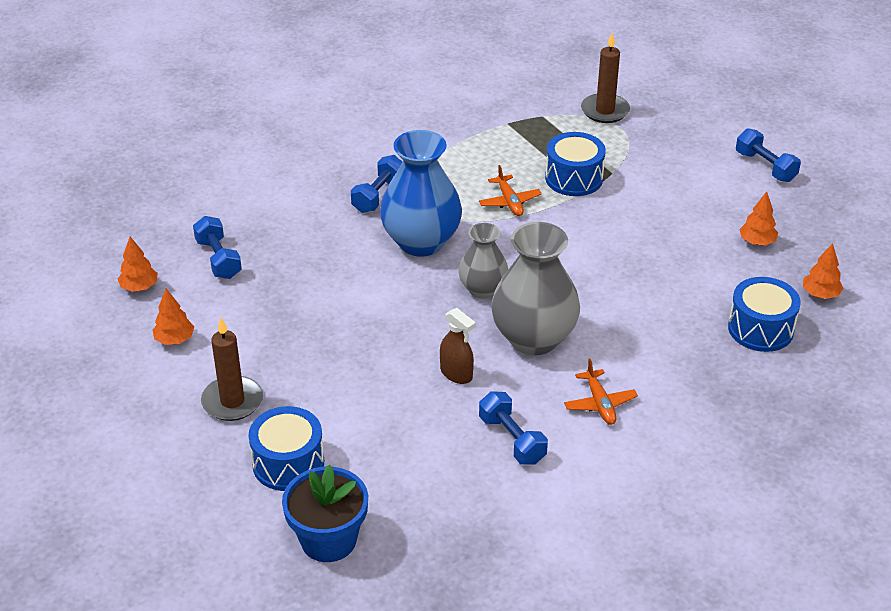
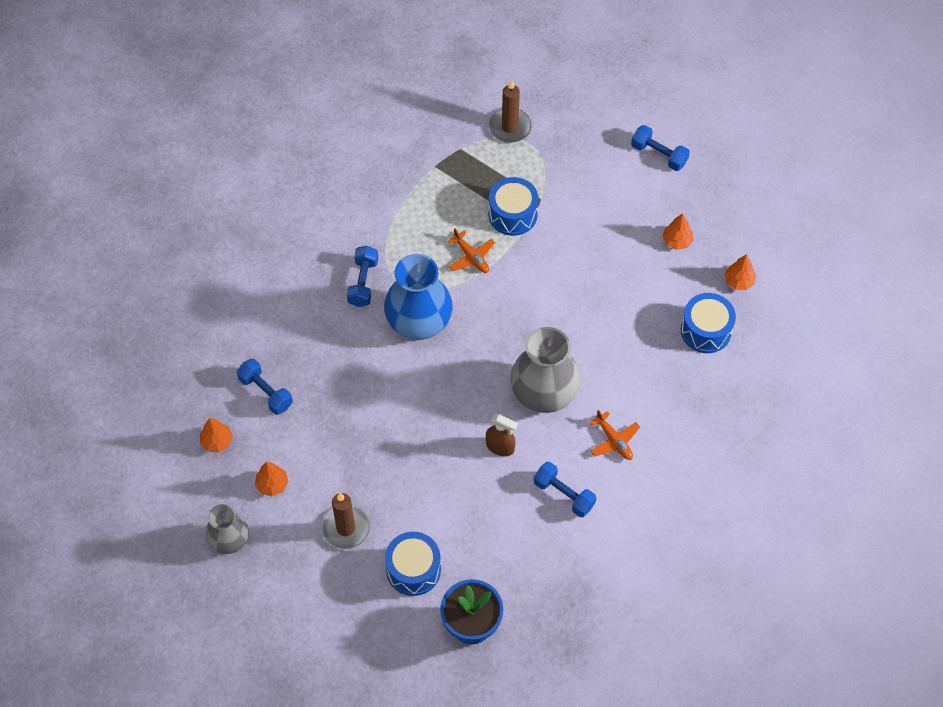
camera: 20 degrees left, 20 degrees up
grey vase [458,223,508,299] -> grey vase moved to [206,504,249,554]

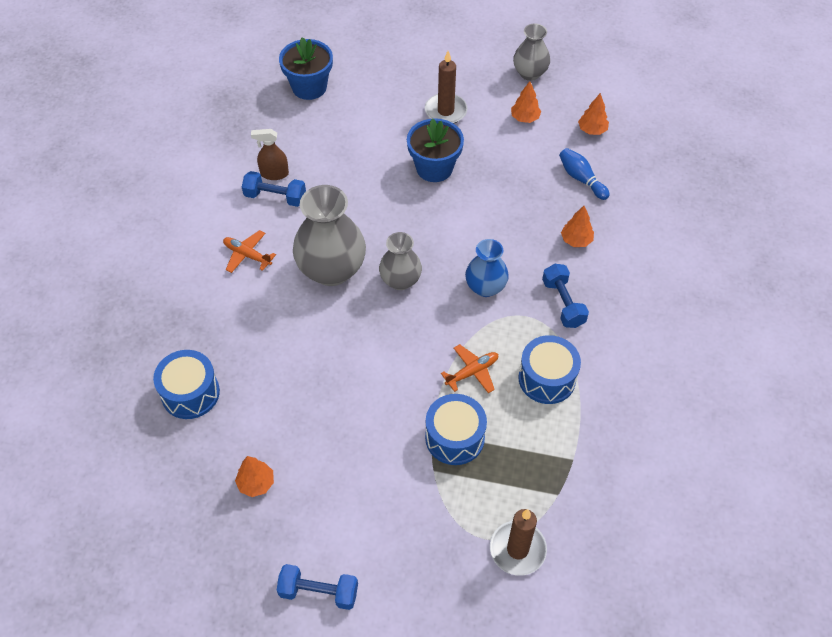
camera: 155 degrees right, 5 degrees down
blue dumbbell [237,359,293,415] -> blue bowling pin [559,148,610,200]
blue vase [384,254,453,340] -> blue vase [465,239,509,297], size x0.59
blue drum [385,532,441,596] -> blue drum moved to [518,335,581,404]
orange plane [447,228,496,273] -> orange plane turned 120 degrees clockwise [441,344,498,393]
brown spray bottle [486,414,518,456] -> brown spray bottle moved to [251,129,289,180]
orange tree [725,254,756,290] -> orange tree moved to [561,206,594,247]
none -> grey vase [379,232,422,290]
none -> blue flower pot [407,118,464,182]

